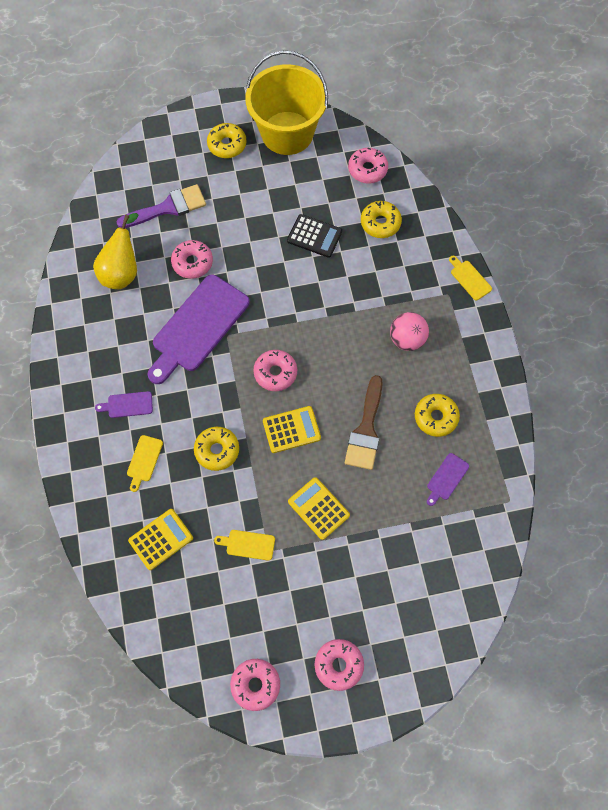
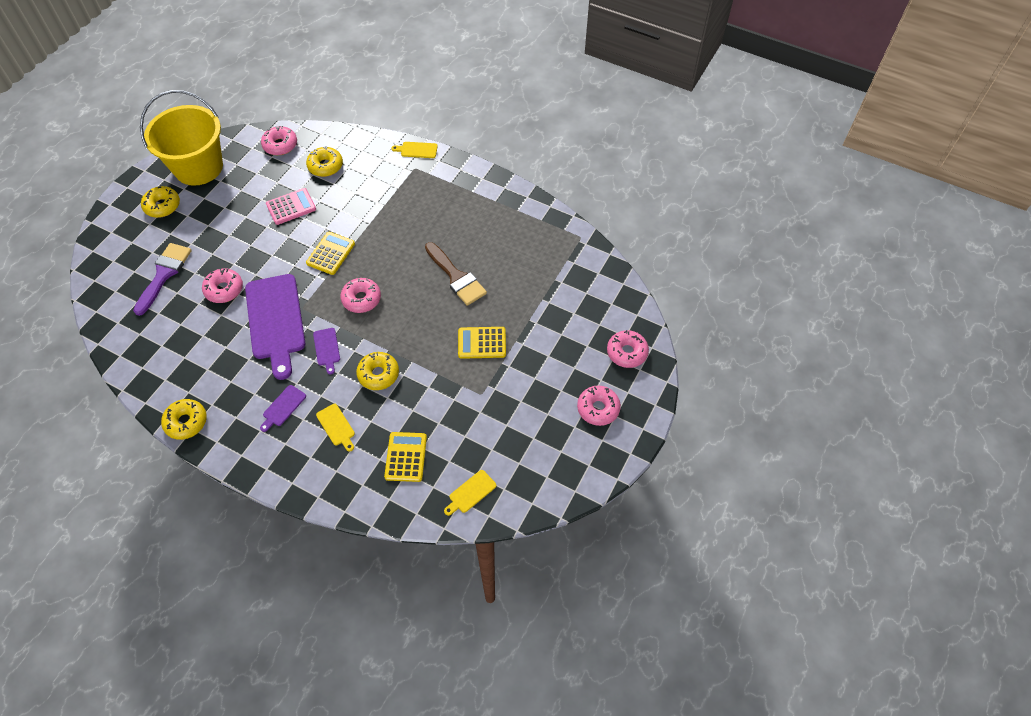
camera: 50 degrees left, 10 degrees down
yellow pear [93,213,138,289] -> none
yellow cutting board [214,530,275,561] -> yellow cutting board moved to [444,470,496,516]
pink donut [230,659,280,711] -> pink donut moved to [607,330,649,368]
yellow calculator [263,406,321,453] -> yellow calculator moved to [306,232,355,275]
black calculator [287,214,342,258] -> pink calculator [266,188,316,225]
pink ball [390,312,429,351] -> none
yellow donut [415,394,460,437] -> yellow donut moved to [161,399,207,440]
purple cutting board [427,453,469,506] -> purple cutting board moved to [313,328,340,374]

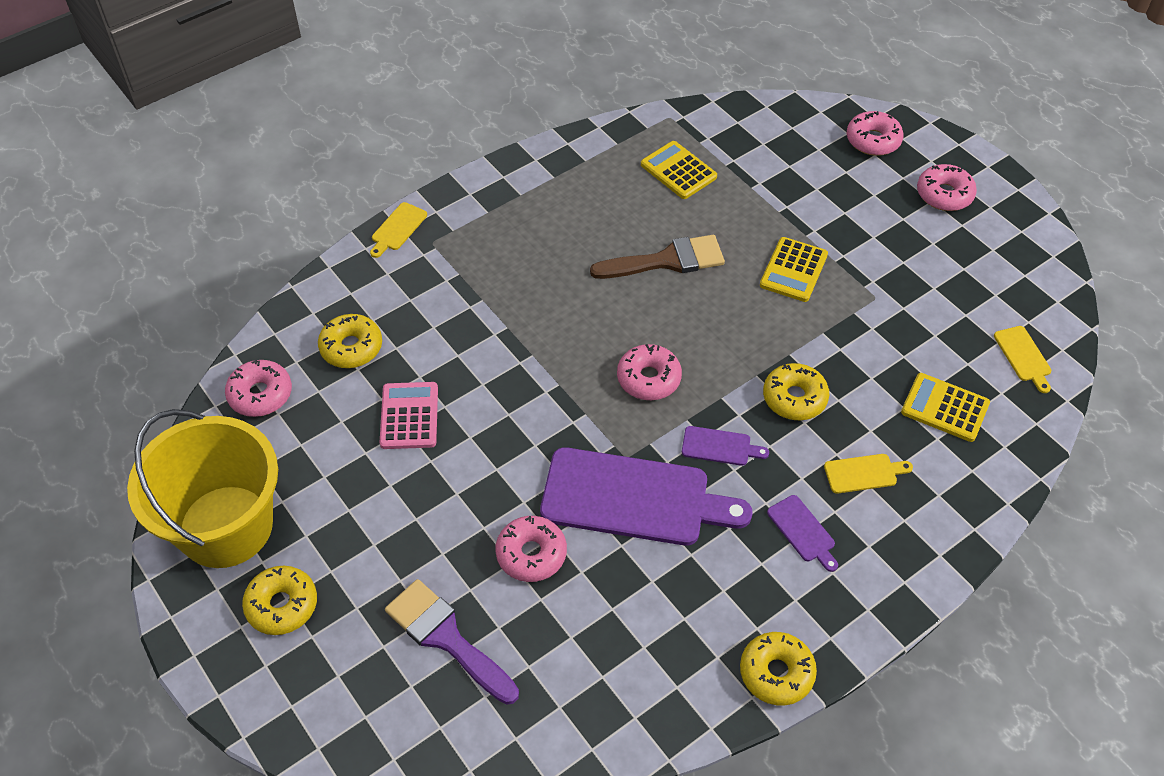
camera: 65 degrees left, 5 degrees down
yellow calculator [306,232,355,275] -> yellow calculator moved to [641,141,717,199]

